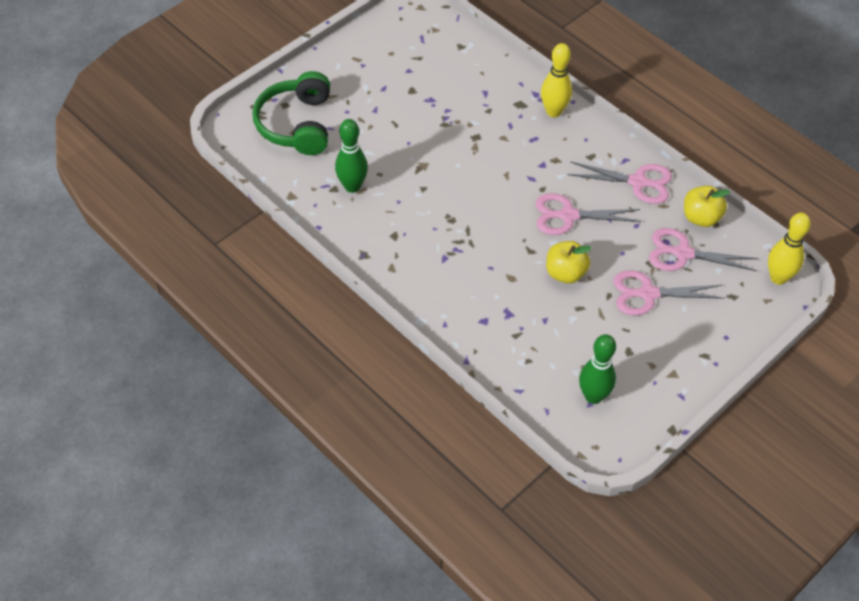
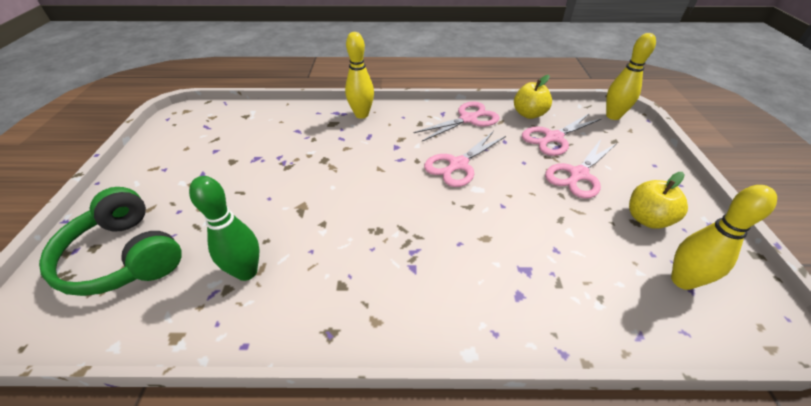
camera: 45 degrees left, 10 degrees down
yellow apple [546,241,592,284] -> yellow apple moved to [629,172,688,229]
green bowling pin [579,334,616,404] -> yellow bowling pin [671,185,777,290]

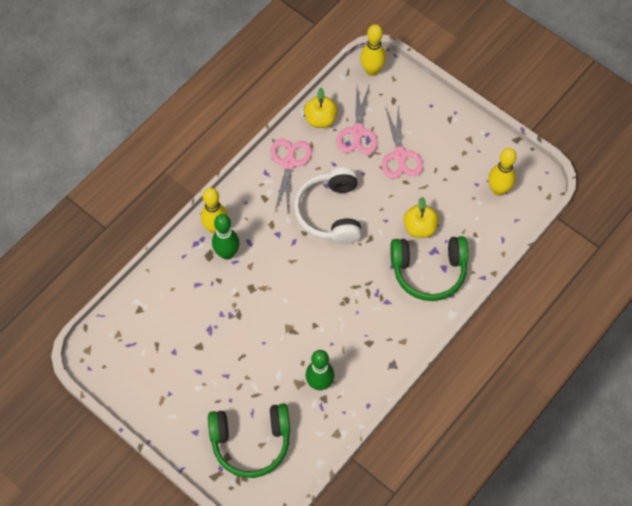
camera: 50 degrees left, 20 degrees up
pink scissors [424,131,506,187] -> white headphones [294,167,362,244]
yellow apple [629,172,688,229] -> yellow apple moved to [404,197,439,238]
none -> green bowling pin [212,214,239,260]
none -> green headphones [390,236,468,301]

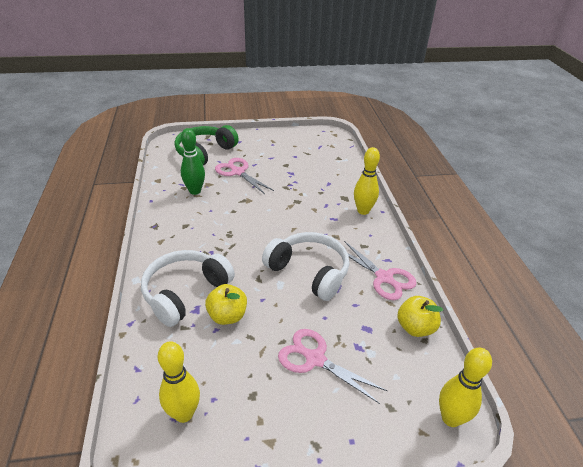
camera: 130 degrees right, 25 degrees down
green bowling pin [212,214,239,260] -> none
pink scissors [337,86,378,155] -> pink scissors moved to [215,158,274,194]
green headphones [390,236,468,301] -> white headphones [141,250,235,327]

